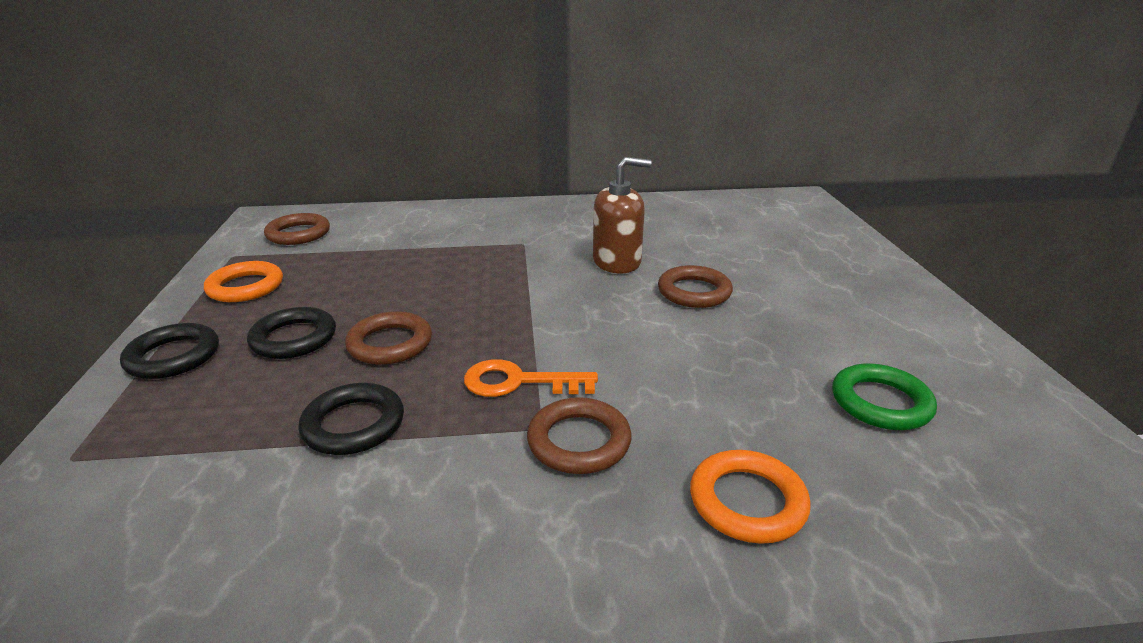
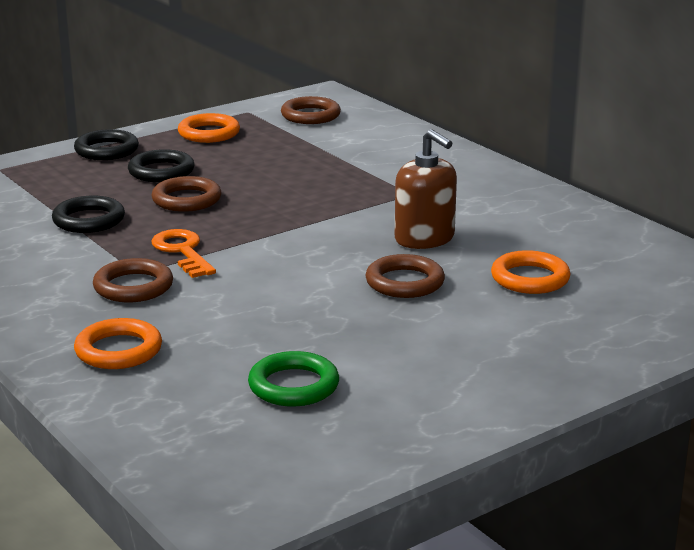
camera: 60 degrees right, 5 degrees down
none -> orange ring [491,250,570,294]

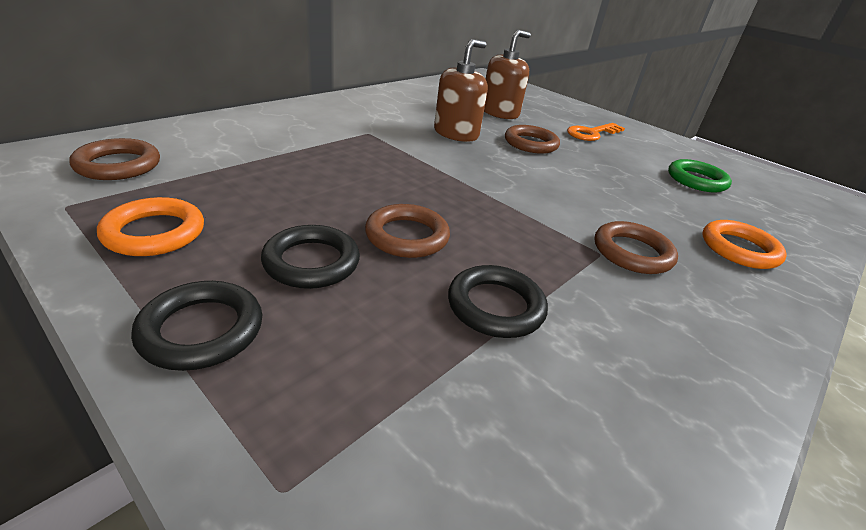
camera: 105 degrees left, 10 degrees up
orange key [151,229,216,278] -> orange key moved to [567,123,625,141]
orange ring [491,250,570,294] -> brown soap dispenser [484,30,531,119]

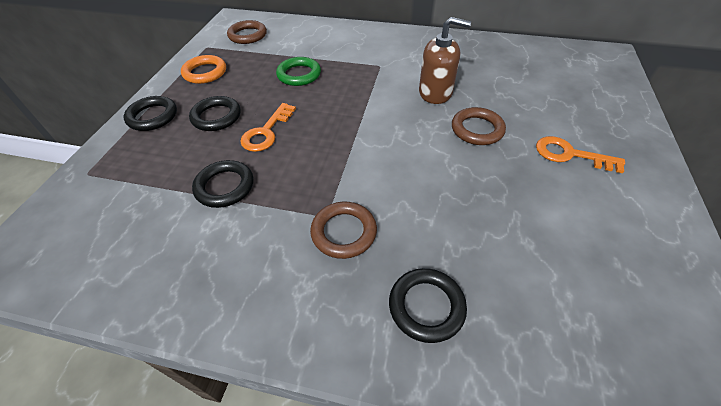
camera: 65 degrees right, 15 degrees up
brown ring [365,204,450,258] -> orange key [240,103,296,152]
brown soap dispenser [484,30,531,119] -> none
green ring [668,159,732,193] -> green ring moved to [276,57,321,86]
orange ring [702,220,787,269] -> black ring [389,268,467,343]

